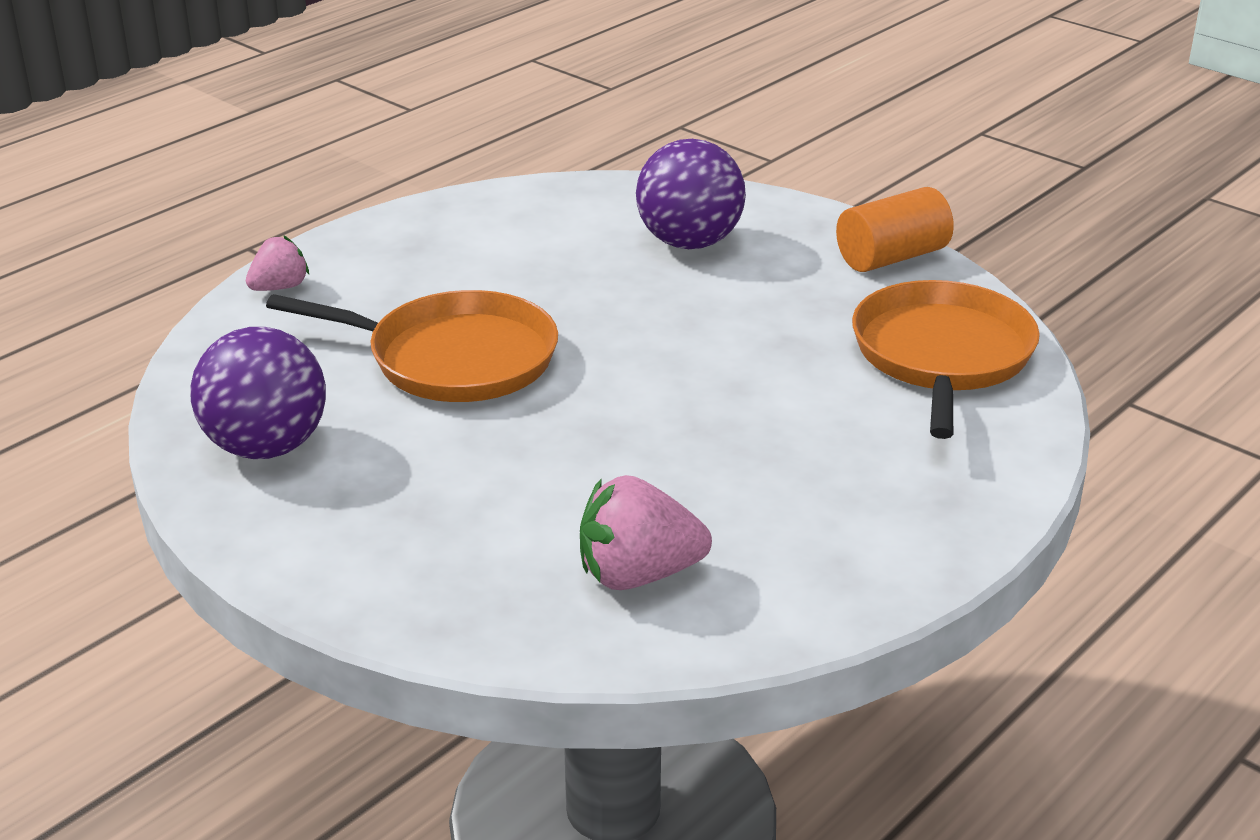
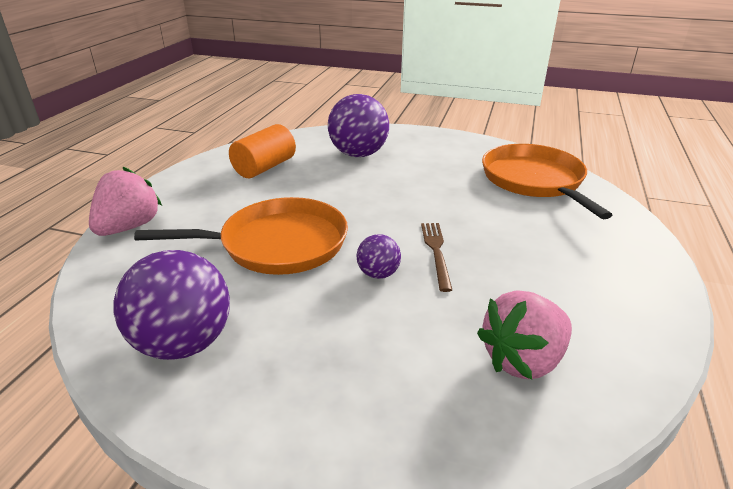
camera: 25 degrees left, 0 degrees up
pink strawberry [246,235,309,291] -> pink strawberry [89,167,162,236], size x1.63
orange cylinder [836,187,954,272] -> orange cylinder moved to [229,124,296,178]
none -> purple ball [357,234,401,279]
none -> brown fork [421,223,452,292]

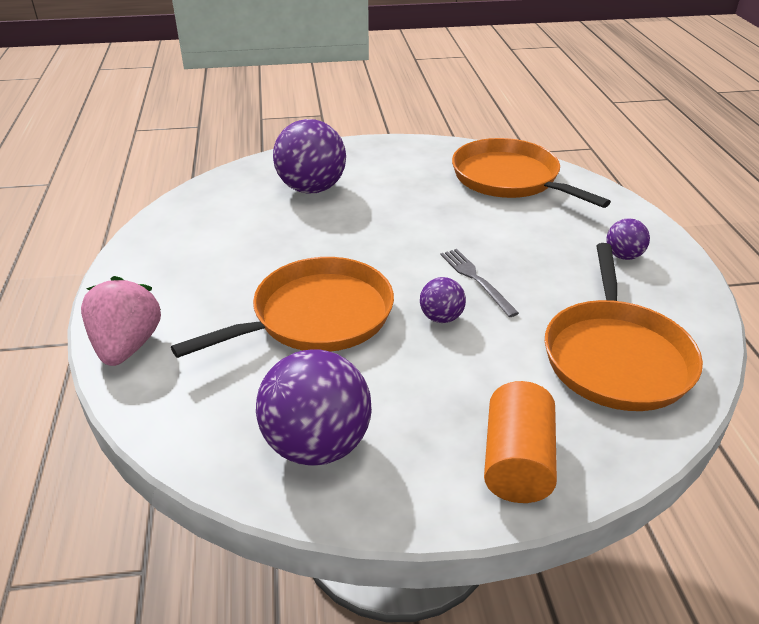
camera: 25 degrees left, 5 degrees up
orange cylinder [229,124,296,178] -> orange cylinder moved to [484,381,557,503]
brown fork [421,223,452,292] -> grey fork [441,249,519,317]
pink strawberry [477,290,572,380] -> orange pan [545,243,703,411]
none -> purple ball [606,218,650,260]

